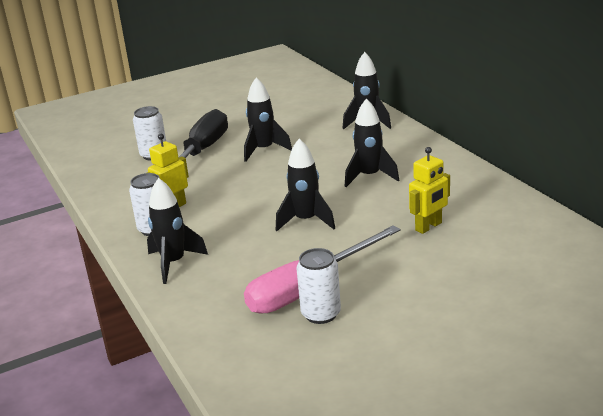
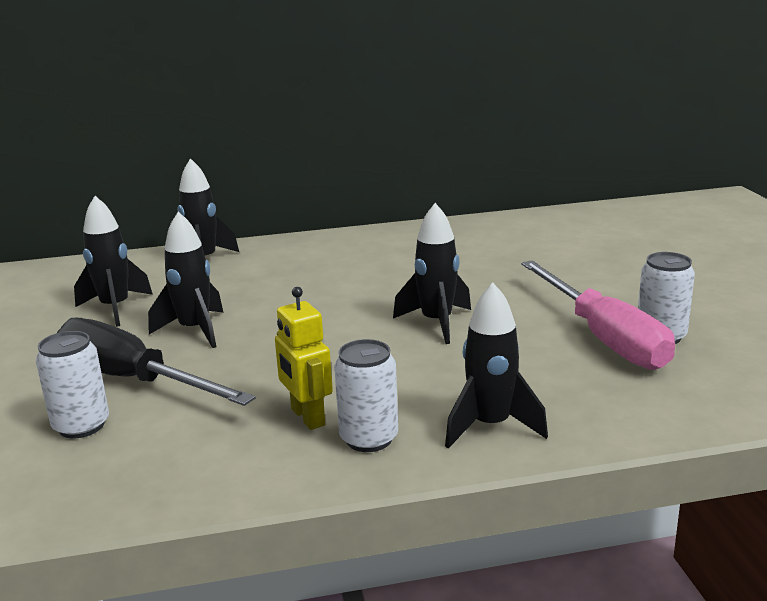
camera: 75 degrees left, 5 degrees down
black rocket [345,98,399,187] -> black rocket moved to [74,196,153,327]
yellow robot [409,147,450,234] -> none

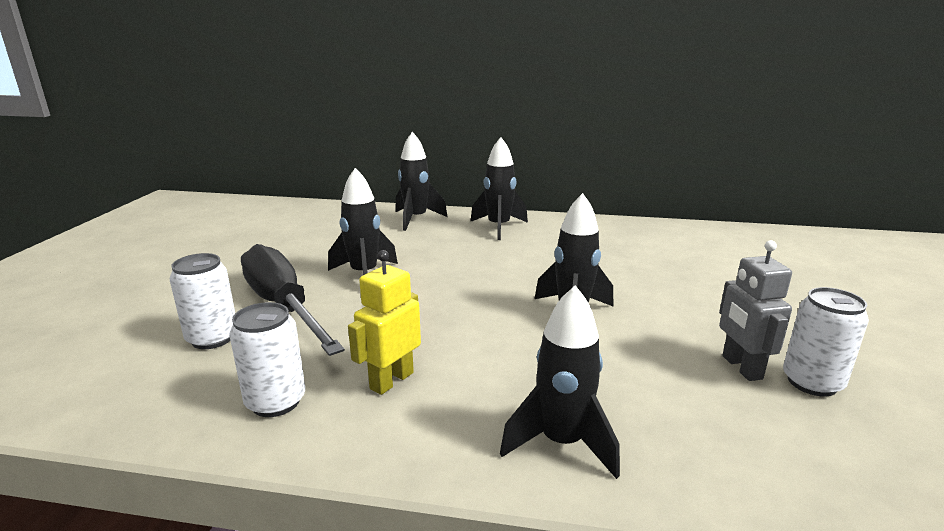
camera: 20 degrees right, 0 degrees up
black rocket [74,196,153,327] -> black rocket moved to [470,137,528,240]
yellow robot [275,287,333,430] -> yellow robot turned 45 degrees clockwise [348,250,421,395]
white can [334,339,398,452] -> white can moved to [229,302,305,417]
pink screwdriver [521,260,675,370] -> grey robot [719,240,792,381]

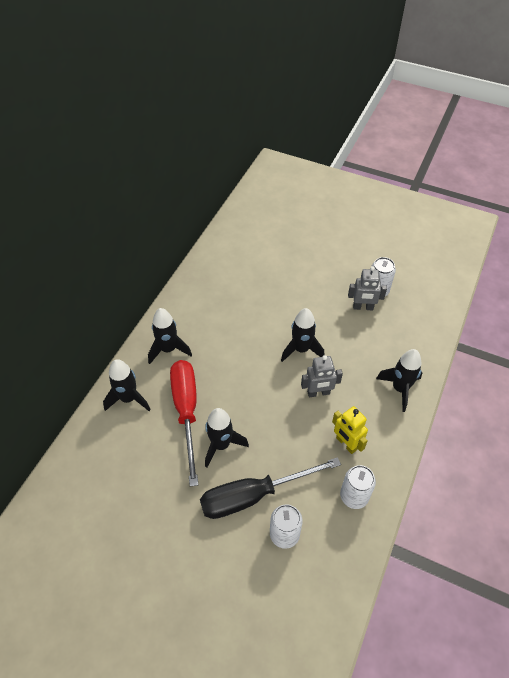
camera: 75 degrees left, 30 degrees up
none -> red screwdriver [170,360,198,487]
none -> grey robot [301,355,343,398]

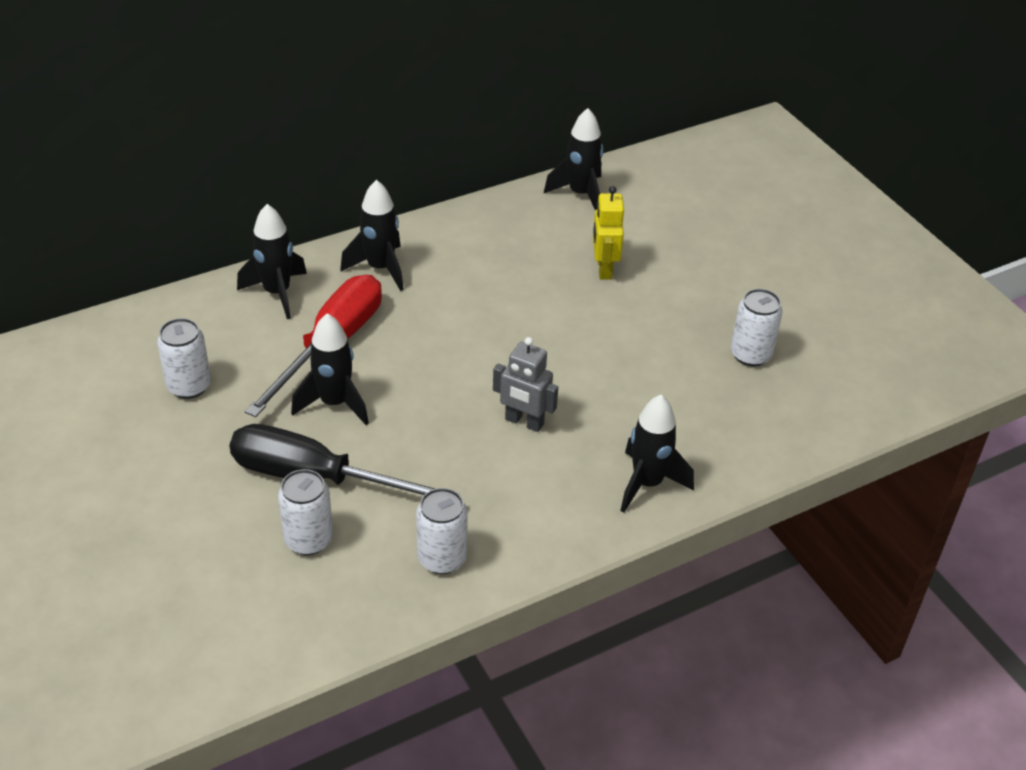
camera: 35 degrees right, 10 degrees down
black rocket [281,308,324,362] -> black rocket moved to [544,108,603,211]
yellow robot [332,406,368,454] -> yellow robot moved to [593,186,624,279]
grey robot [348,266,387,310] -> none
none -> white can [157,318,211,399]

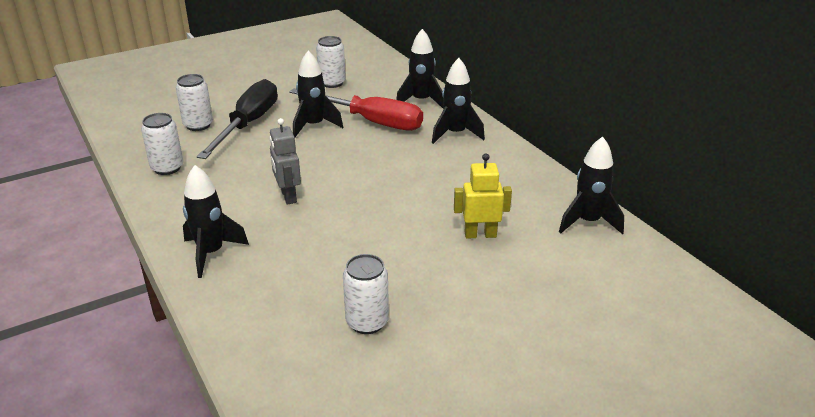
camera: 90 degrees right, 10 degrees down
grey robot [493,337,558,432] -> grey robot turned 45 degrees counterclockwise [269,118,301,205]

